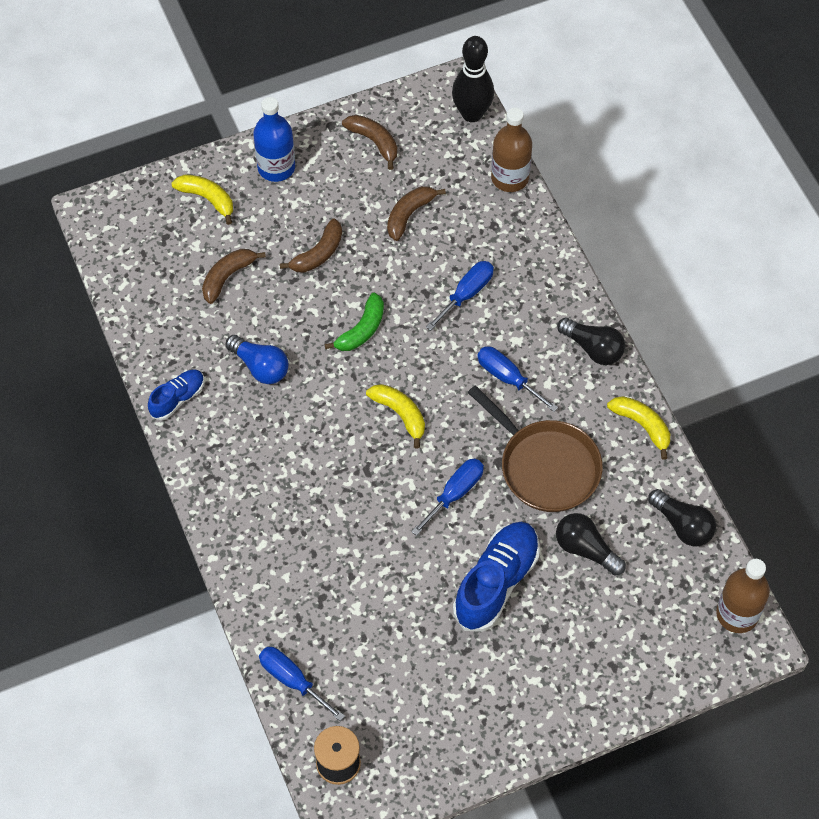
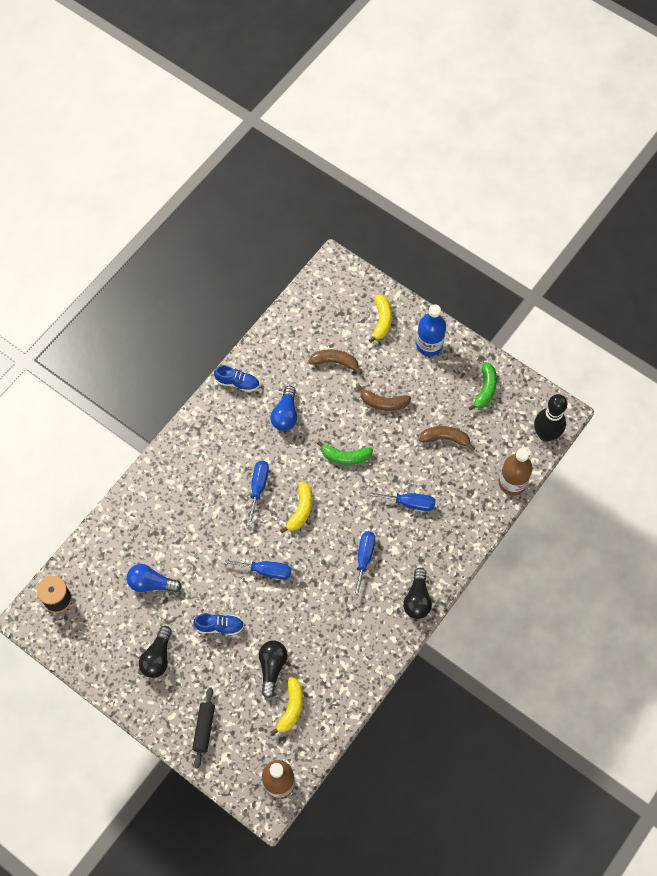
camera: 60 degrees right, 5 degrees up
blue screwdriver [259,647,345,721] -> blue screwdriver moved to [247,461,269,526]
brown banana [342,115,397,170] -> green banana [468,362,497,411]
blue shoe [453,522,540,632] -> blue shoe [193,613,244,635], size x0.56
brown pan [468,385,603,512] -> none
yellow banana [607,396,670,460] -> yellow banana moved to [271,677,303,736]
black light bulb [648,489,716,546] -> black light bulb moved to [139,626,172,678]
none -> blue light bulb [127,564,182,593]
none -> black rolling pin [192,687,215,768]

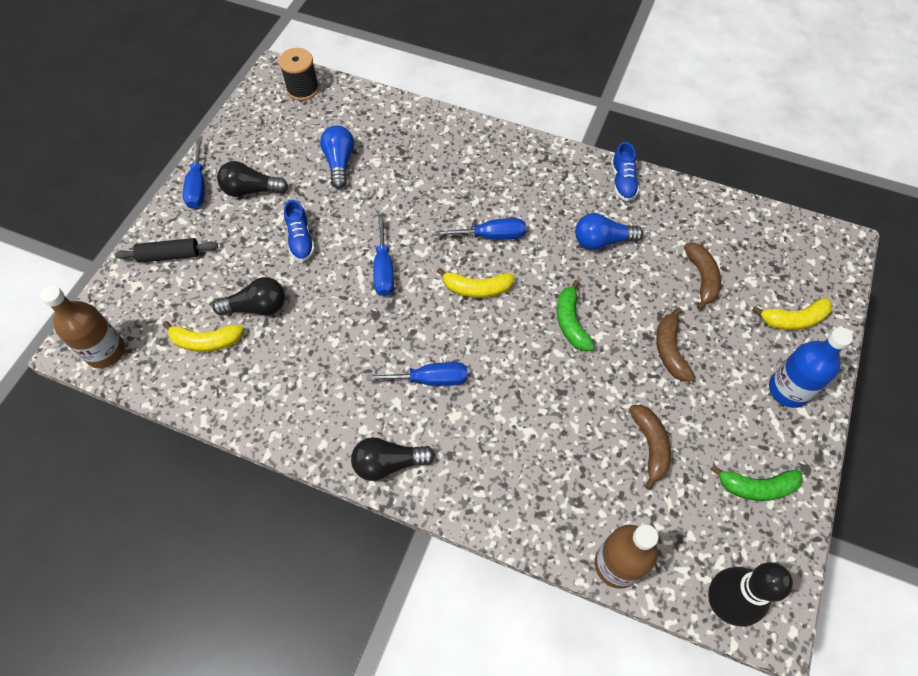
camera: 75 degrees right, 5 degrees down
blue screwdriver [366,491,436,511] -> blue screwdriver moved to [183,138,205,209]

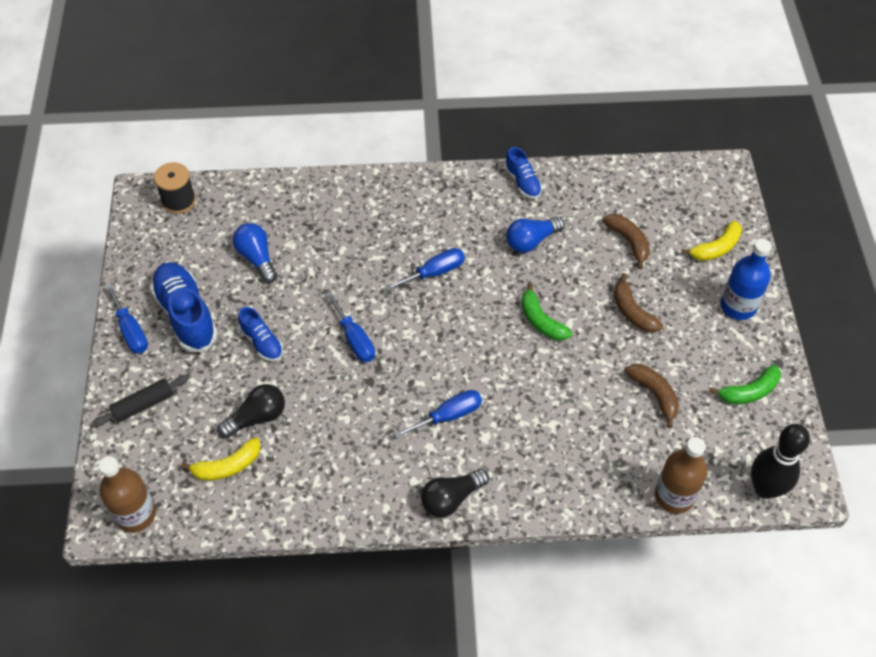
camera: 25 degrees left, 5 degrees down
black light bulb [217,161,288,197] -> blue shoe [150,262,218,352]
yellow banana [436,268,515,298] -> none

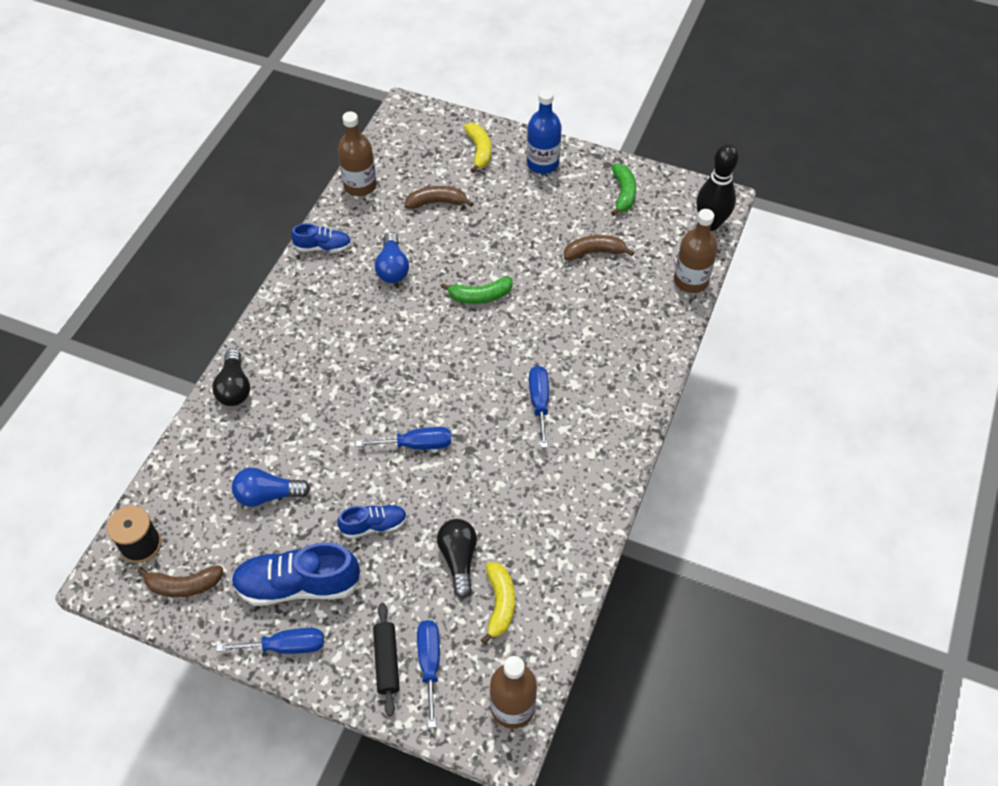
camera: 65 degrees left, 0 degrees up
blue screwdriver [385,248,465,291] -> blue screwdriver moved to [417,620,440,728]
black light bulb [421,469,489,518] -> black light bulb moved to [212,349,250,406]
brown banana [614,273,663,333] -> brown banana moved to [137,565,223,597]
none -> brown bottle [338,111,377,196]

